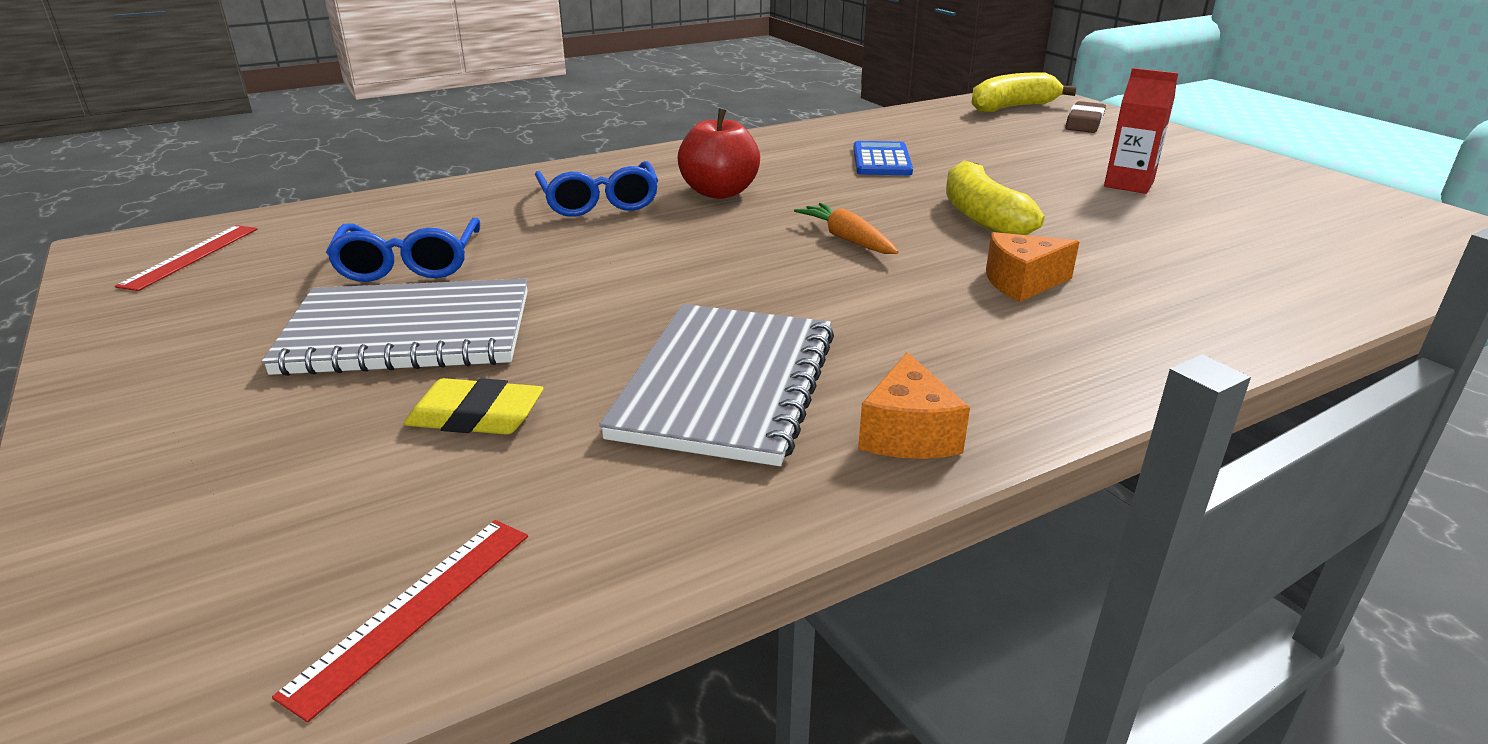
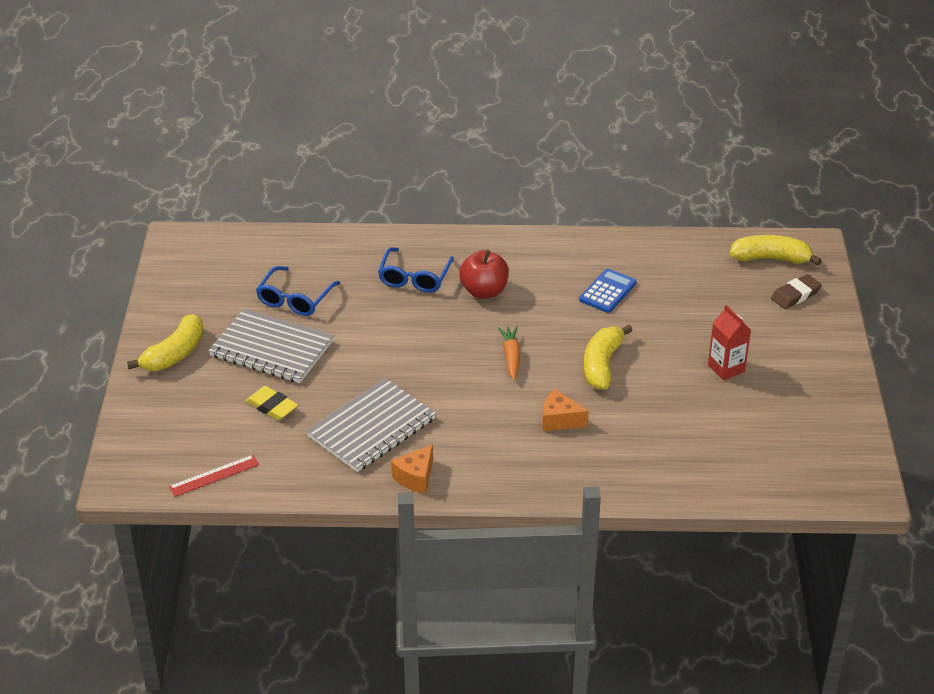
camera: 30 degrees right, 10 degrees up
red ruler [115,225,257,291] -> none
none -> yellow banana [127,314,204,371]

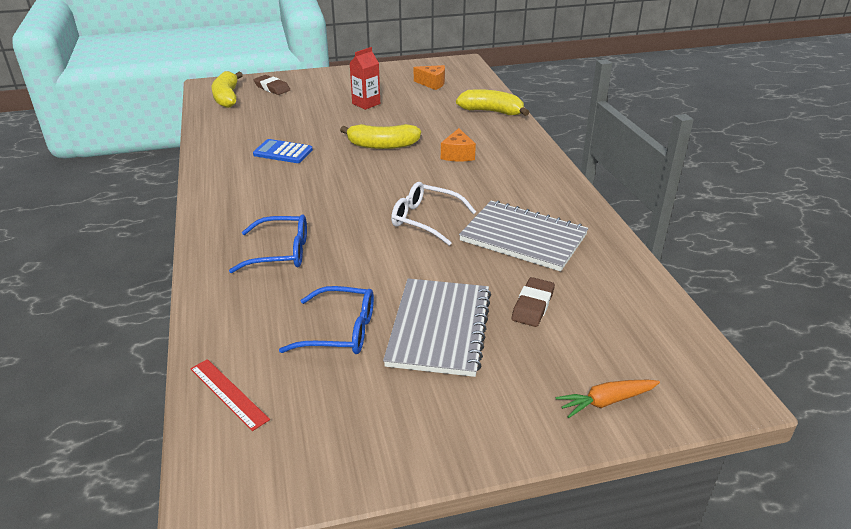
camera: 105 degrees left, 5 degrees down
yellow banana [127,314,204,371] -> yellow banana moved to [456,89,529,116]
red ruler [169,455,259,497] -> red ruler moved to [190,359,270,431]
yellow eraser [246,386,298,420] -> brown eraser [512,277,555,327]
orange cheese [391,444,433,493] -> orange cheese moved to [414,65,445,90]
red apple [459,250,509,299] -> none
orange carrot [498,326,520,380] -> orange carrot moved to [556,380,660,418]
none -> white glasses [391,182,476,245]

